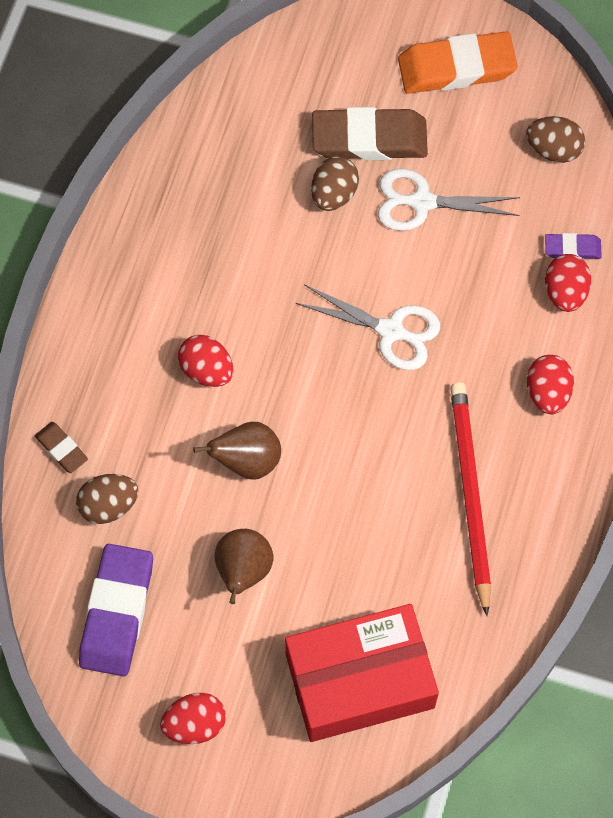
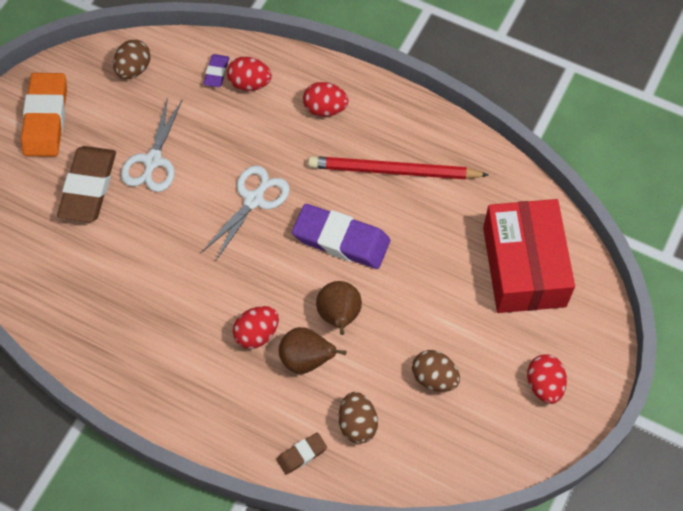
camera: 80 degrees left, 5 degrees down
purple eraser [79,544,153,676] -> purple eraser moved to [292,204,390,269]
brown pear [214,529,273,604] -> brown pear moved to [279,327,346,374]
brown egg [311,156,359,211] -> brown egg moved to [412,350,460,392]

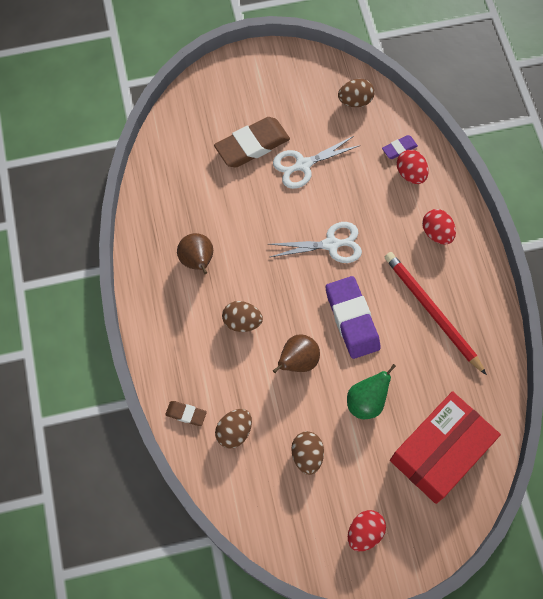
camera: 50 degrees right, 5 degrees up
orange eraser [21,73,67,157] -> none
red egg [233,306,279,349] -> brown egg [222,301,263,332]
brown pear [279,327,346,374] -> brown pear moved to [177,233,213,274]
none -> green pear [347,364,396,419]

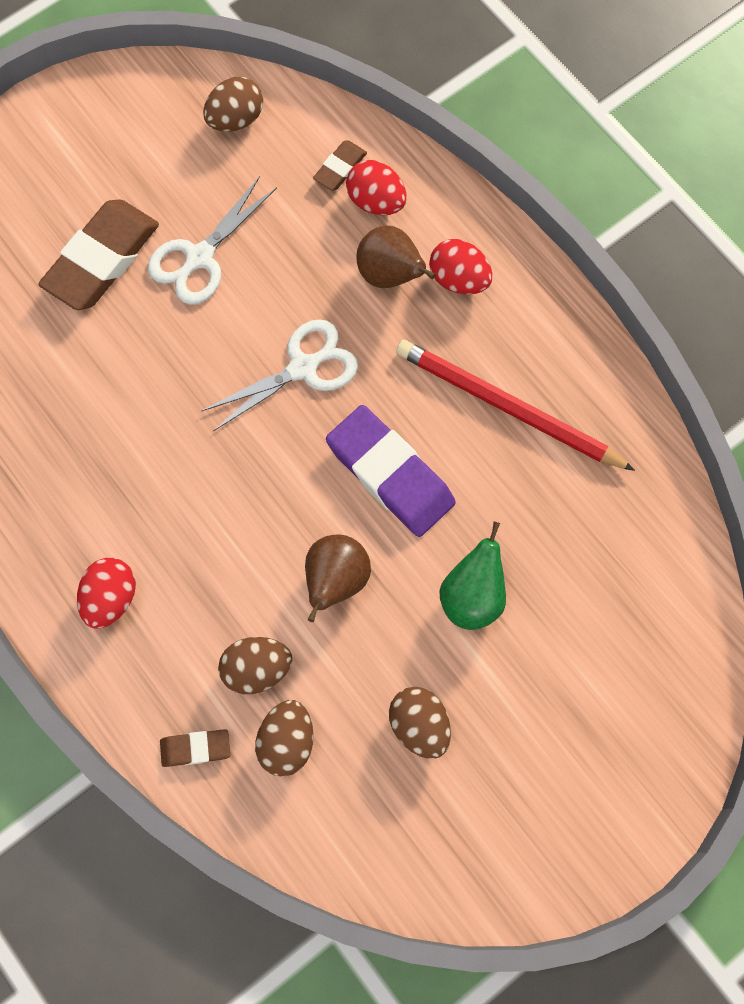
camera: 25 degrees left, 5 degrees up
brown pear [177,233,213,274] -> brown pear moved to [356,225,436,288]
brown egg [222,301,263,332] -> brown egg moved to [218,637,292,694]
red egg [348,510,386,551] -> red egg moved to [77,558,136,629]
purple eraser [382,135,418,159] -> brown eraser [313,140,367,191]
red box [390,391,501,504] -> none

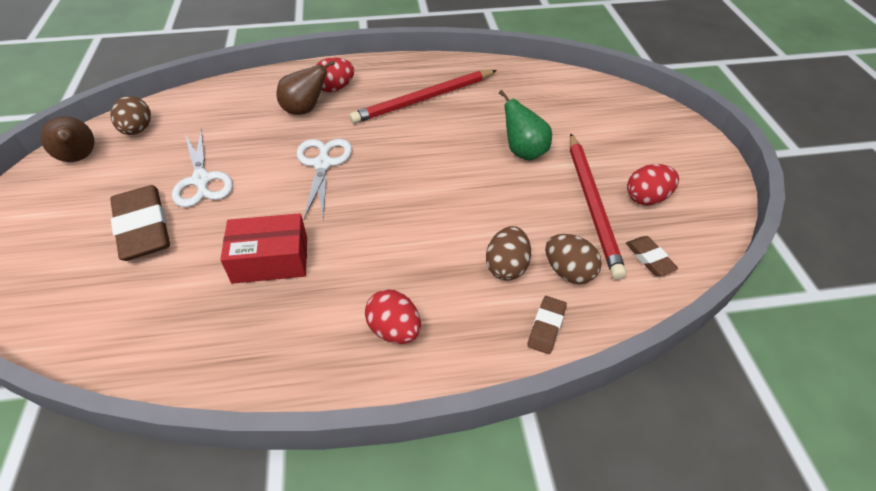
camera: 60 degrees left, 25 degrees down
brown pear [305,535,371,622] -> brown pear moved to [40,116,94,162]
brown eraser [313,140,367,191] -> brown eraser moved to [626,236,678,276]
purple eraser [326,405,455,537] -> none
red egg [346,160,407,215] -> red egg moved to [627,164,679,206]
brown egg [389,687,451,759] -> red pencil [570,133,627,280]
none -> red box [220,213,307,284]

